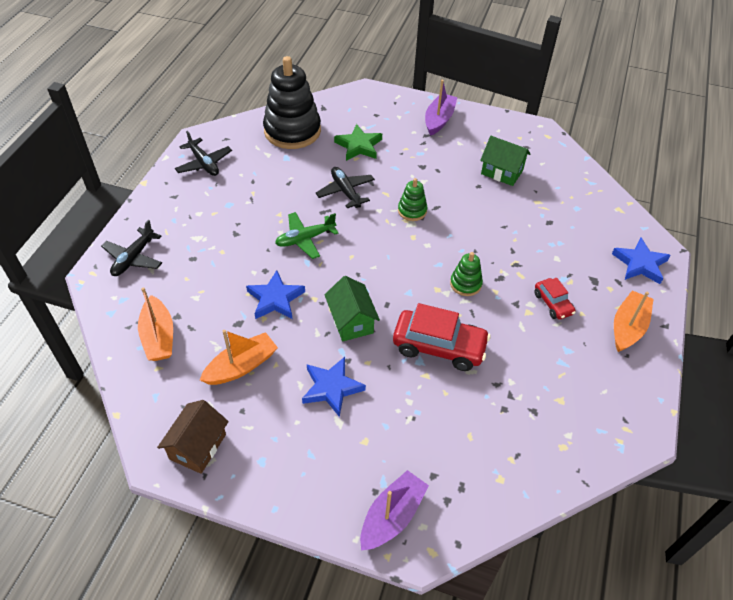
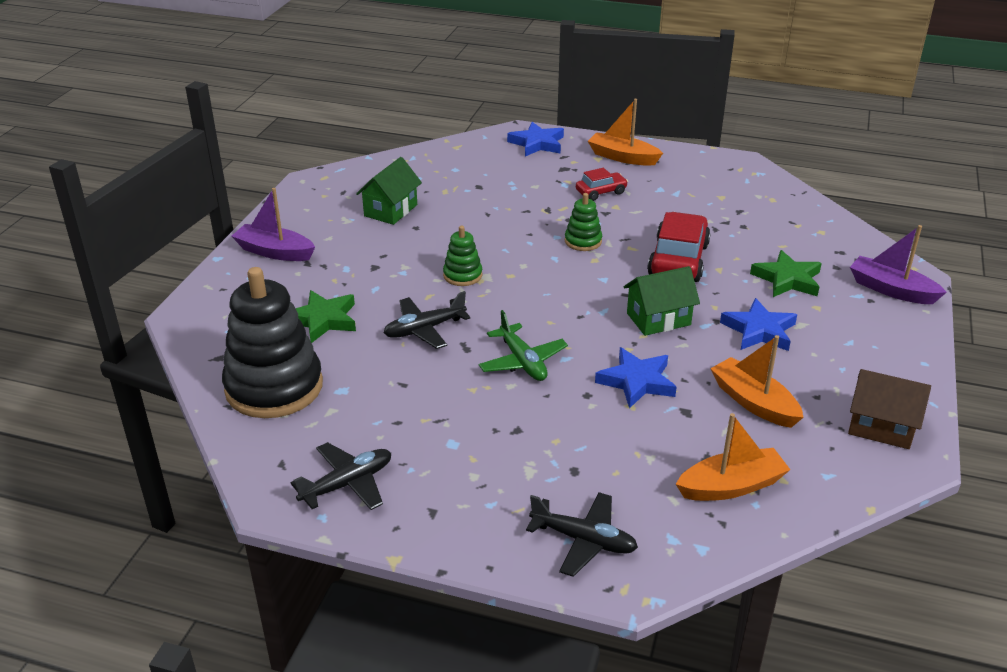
camera: 90 degrees left, 15 degrees down
none -> green star [750,250,822,297]

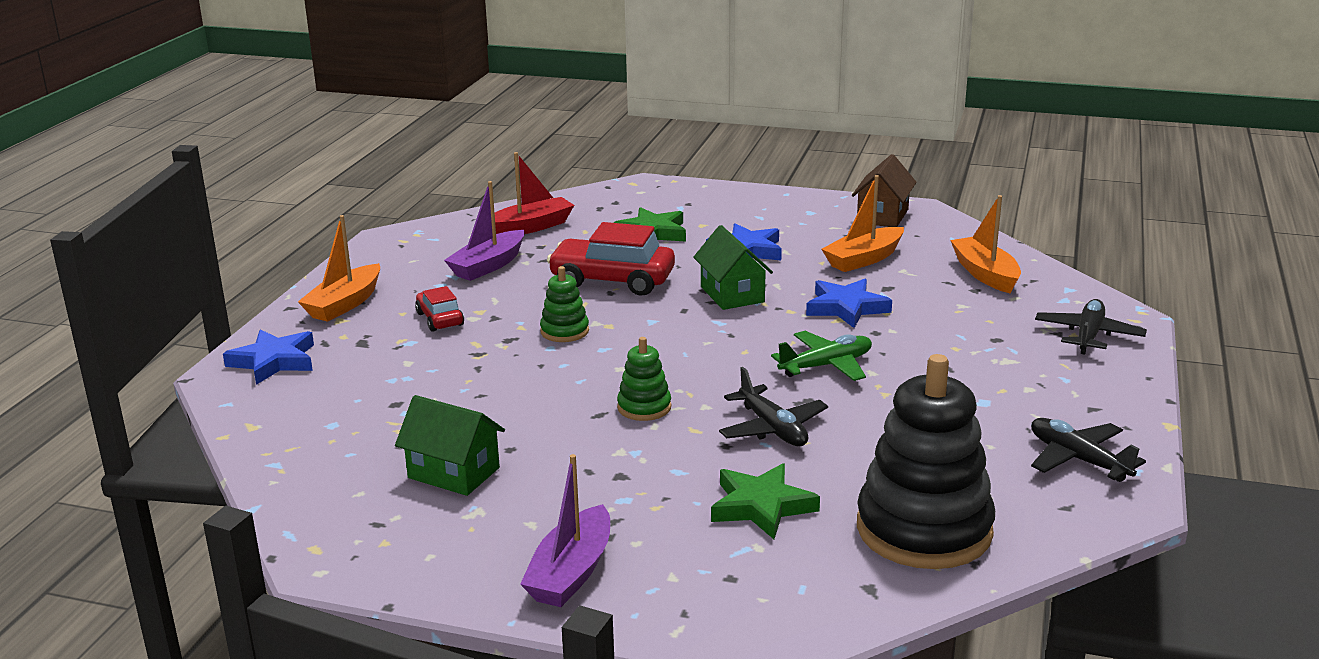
camera: 90 degrees left, 10 degrees down
purple boat [850,225,947,304] -> purple boat moved to [444,181,524,281]
none -> red boat [495,152,574,234]

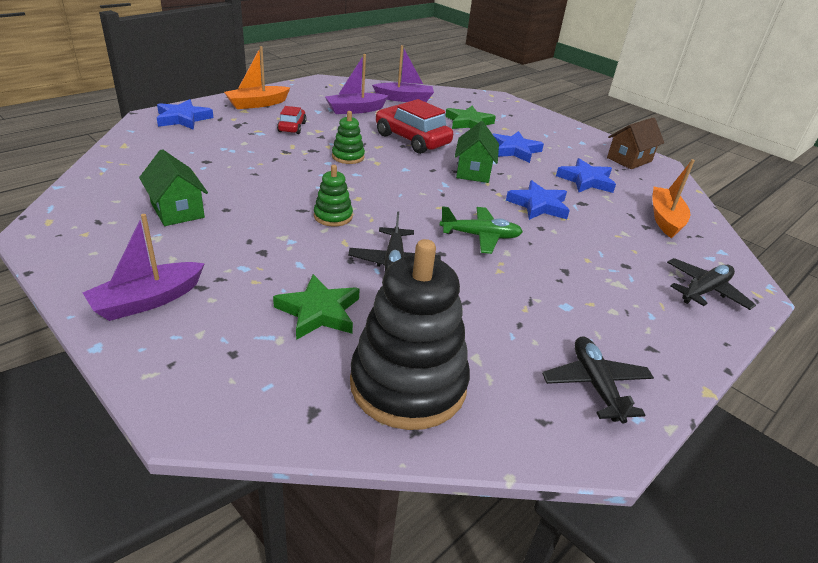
camera: 25 degrees right, 10 degrees up
red boat [495,152,574,234] -> purple boat [372,45,434,102]
orange boat [821,175,904,272] -> blue star [556,158,616,193]

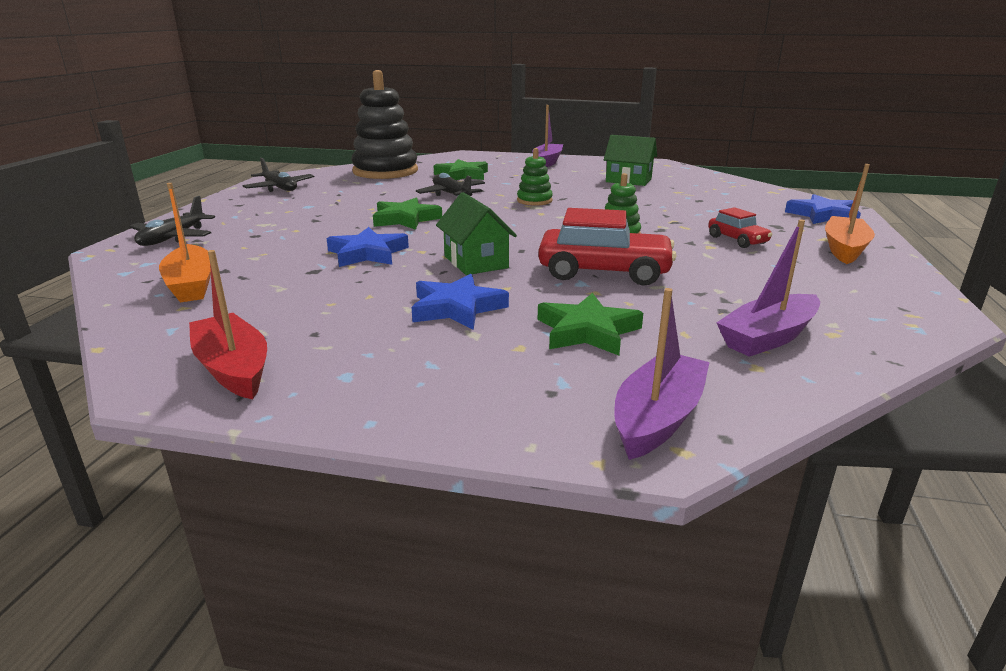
camera: 150 degrees right, 10 degrees down
purple boat [325,54,389,114] -> purple boat moved to [614,288,710,460]
green plane [439,206,523,254] -> green star [373,198,442,230]
blue star [556,158,616,193] -> none
brown house [607,117,664,169] -> red boat [189,250,267,399]

